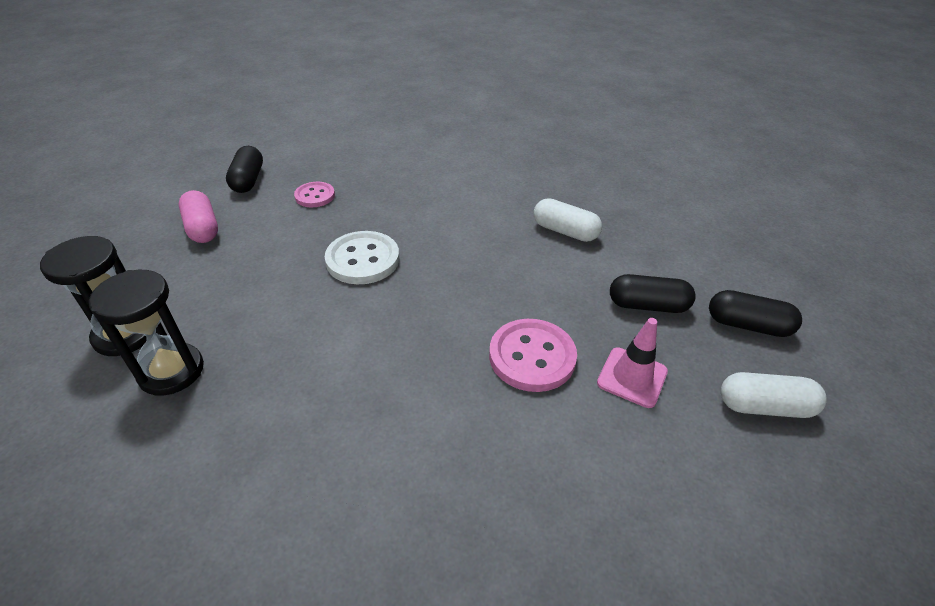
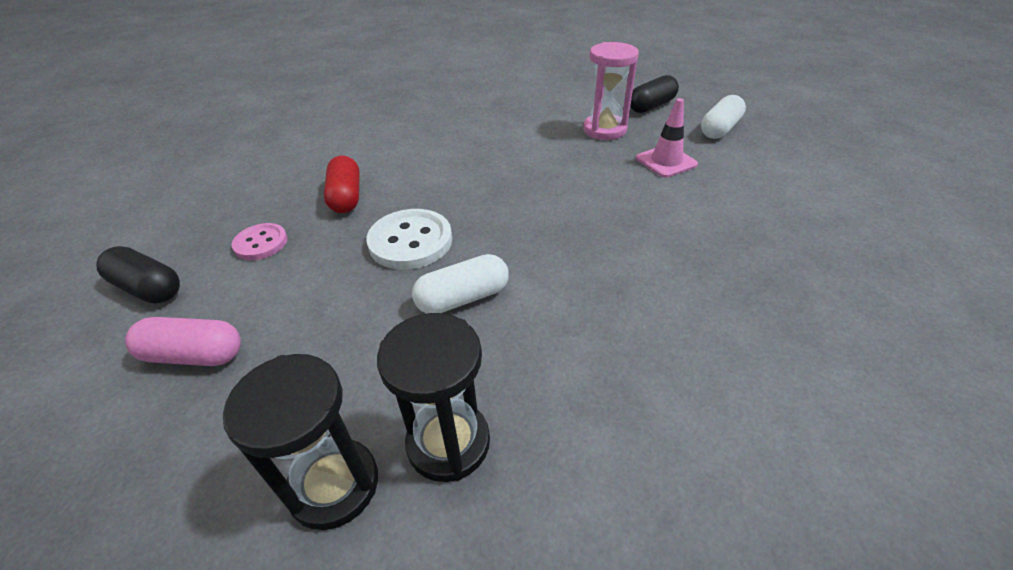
camera: 55 degrees left, 0 degrees up
pink button [489,319,577,392] -> none
white capsule [534,198,602,242] -> white capsule moved to [412,254,509,314]
black capsule [610,274,696,313] -> pink hourglass [583,42,639,140]
none -> red capsule [324,156,360,213]

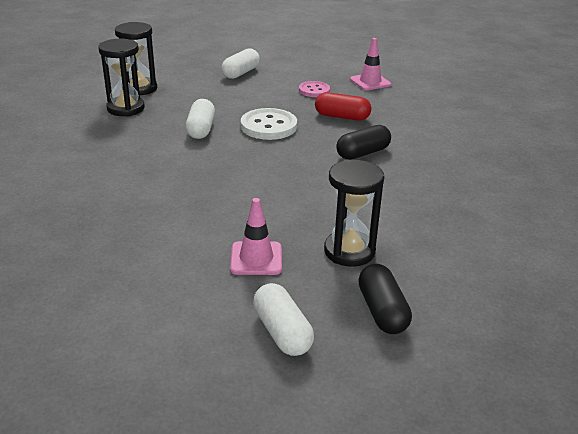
camera: 115 degrees right, 10 degrees down
black capsule [96,246,180,303] -> black capsule moved to [336,125,391,160]
pink capsule [125,317,241,366] -> white capsule [221,48,260,79]
pink hourglass [583,42,639,140] -> black hourglass [324,160,384,267]
none -> pink traffic cone [350,38,391,90]

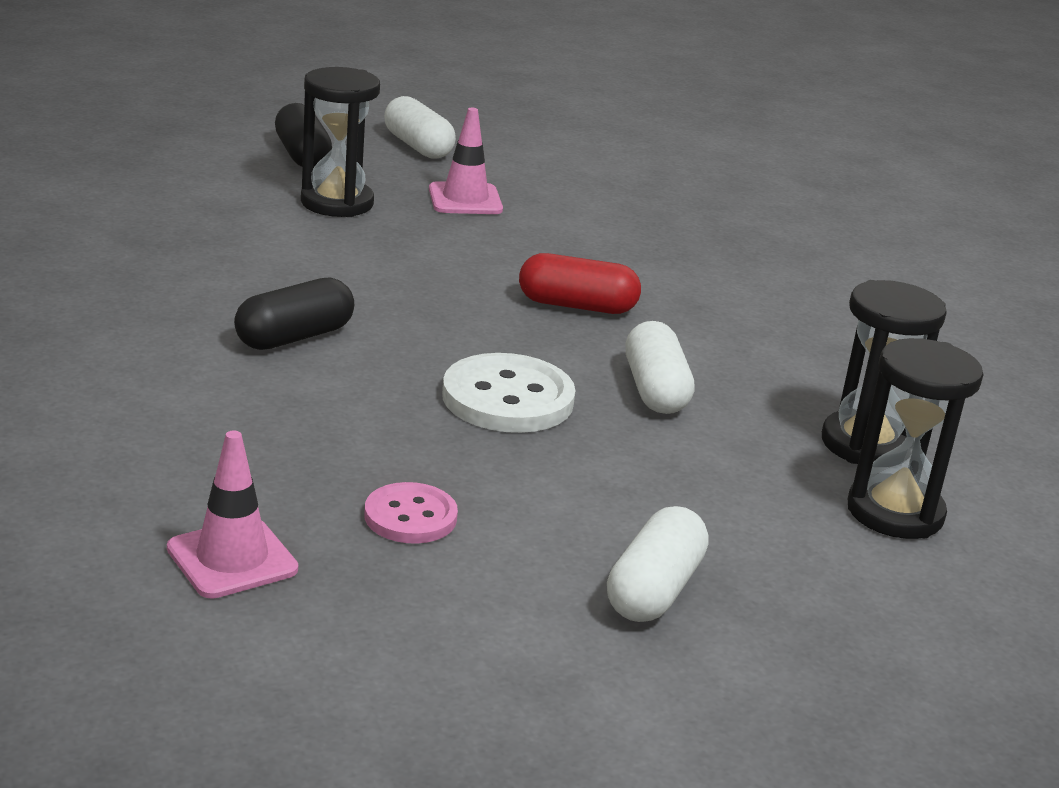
camera: 170 degrees right, 5 degrees down
red capsule [315,92,371,121] -> red capsule moved to [519,253,641,314]

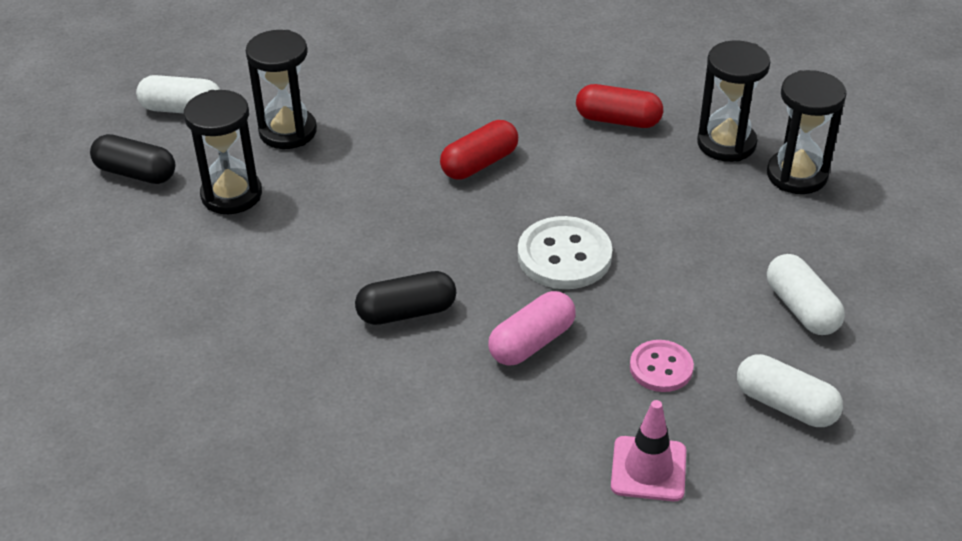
camera: 45 degrees left, 15 degrees up
black capsule [234,277,354,350] -> black capsule turned 75 degrees clockwise [355,271,456,325]
pink traffic cone [429,108,503,214] -> black hourglass [246,30,317,149]
white capsule [625,321,694,414] -> white capsule moved to [737,354,843,427]
none -> pink capsule [488,291,576,366]
none -> red capsule [576,84,663,128]

